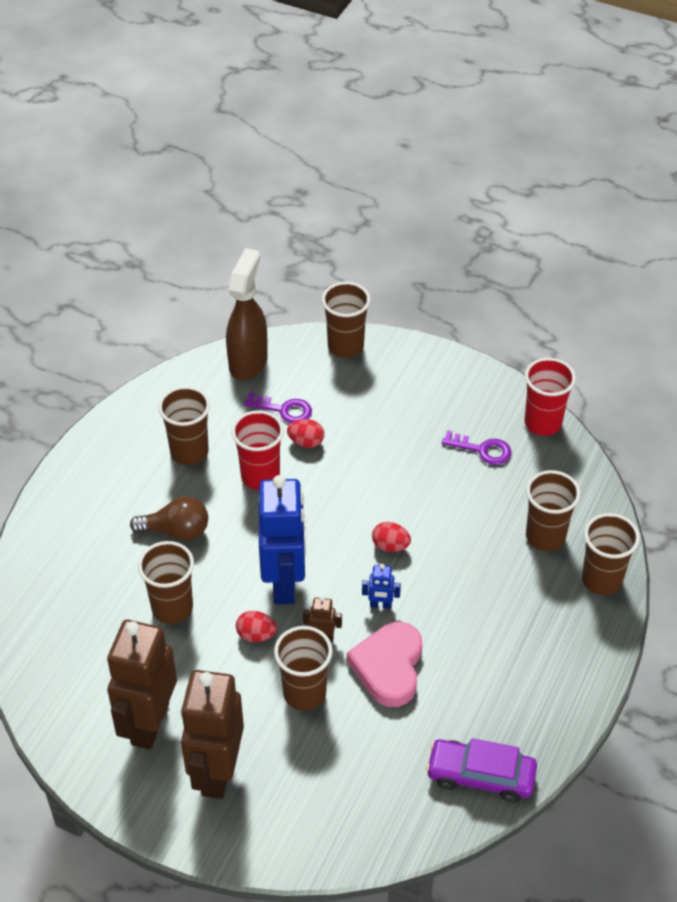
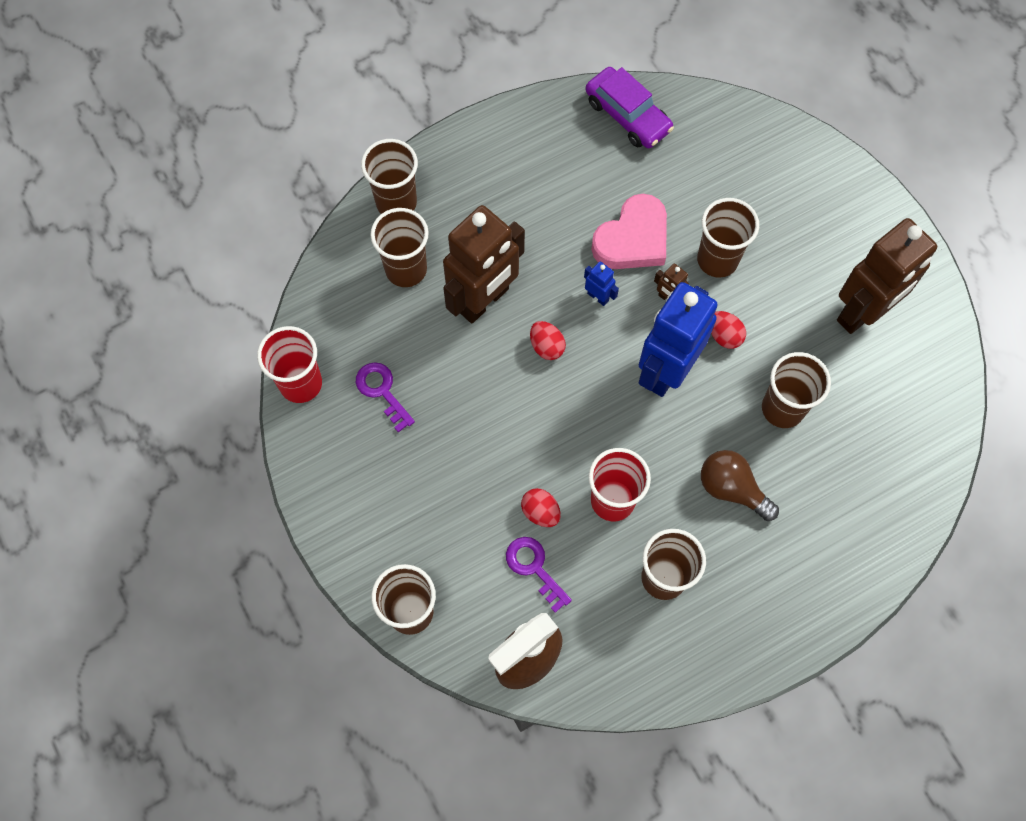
camera: 145 degrees left, 20 degrees up
brown robot [181,670,244,799] -> brown robot moved to [443,205,525,323]

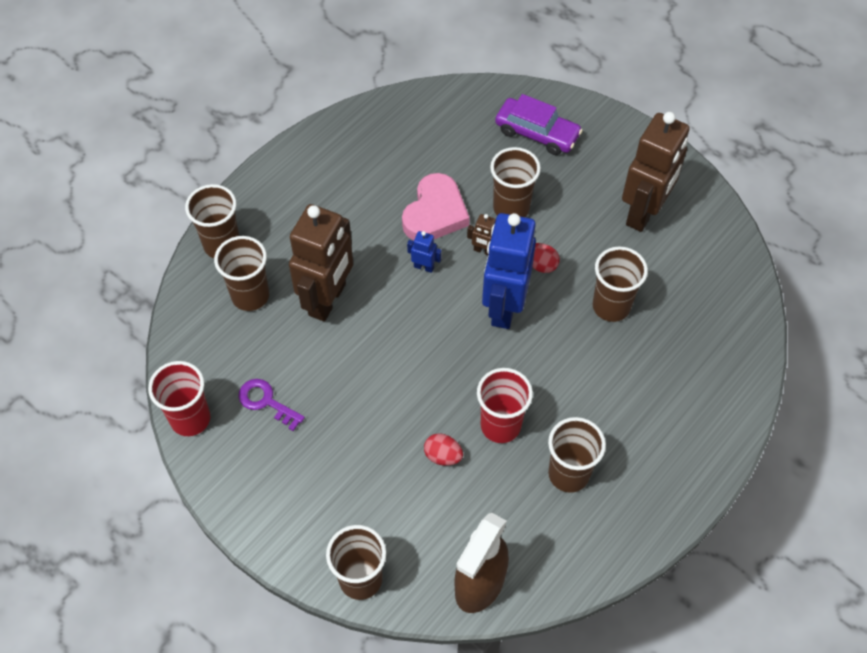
camera: 20 degrees left, 10 degrees down
purple key [506,537,572,613] -> none
red egg [530,321,566,360] -> none
purple car [585,67,674,148] -> purple car moved to [495,94,583,155]
brown light bulb [701,450,779,521] -> none

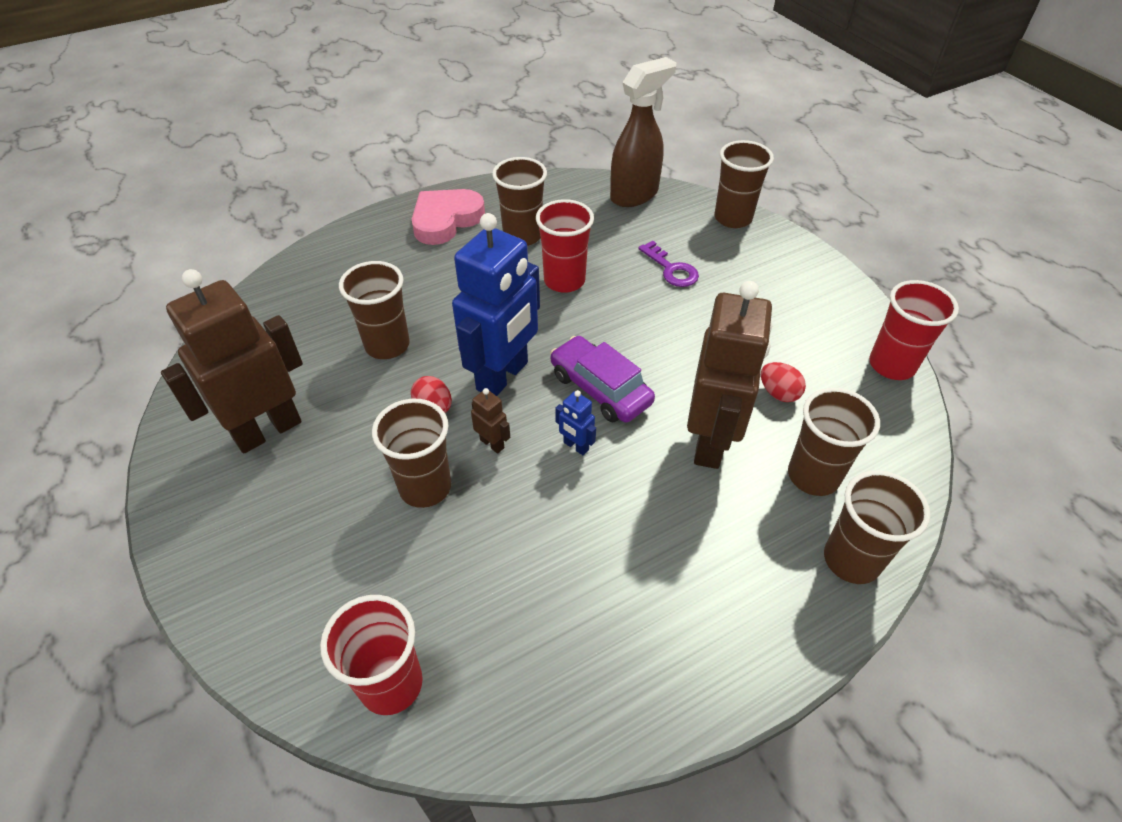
camera: 160 degrees left, 10 degrees down
purple key [238,379,305,431] -> purple key moved to [638,241,699,287]
brown robot [289,204,353,322] -> brown robot turned 150 degrees clockwise [687,281,772,469]
pink heart [402,173,470,240] -> pink heart moved to [412,189,485,245]
red egg [424,433,463,466] -> red egg moved to [761,362,806,402]
purple car [495,94,583,155] -> purple car moved to [550,336,655,423]
none -> red cup [320,595,423,715]

